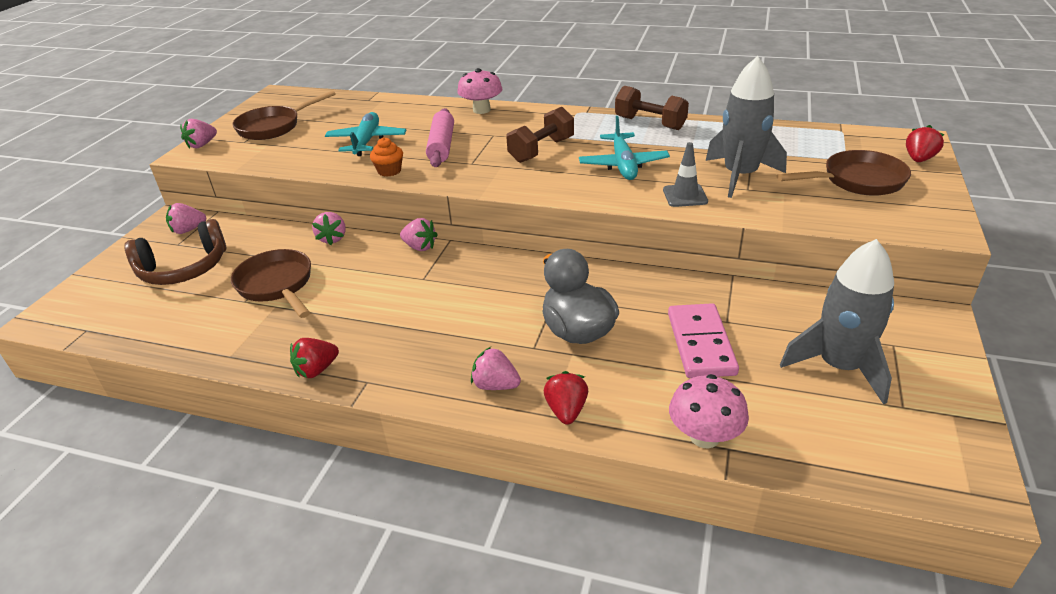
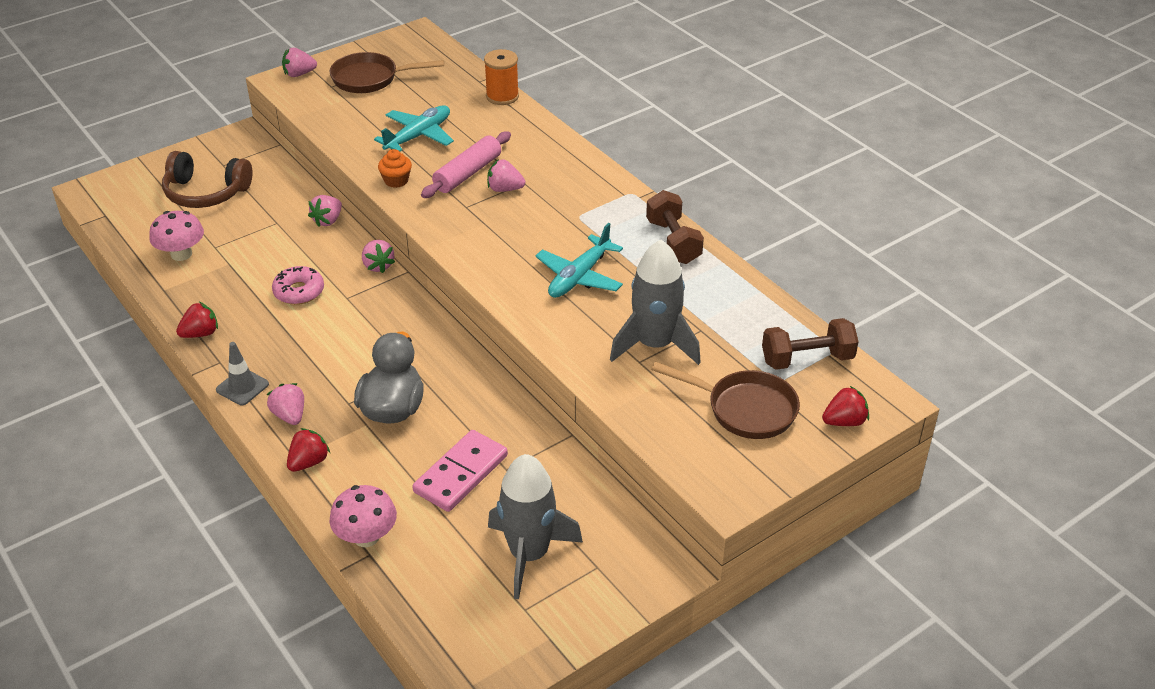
camera: 35 degrees right, 5 degrees up
pink strawberry [166,203,206,234] -> pink strawberry moved to [487,159,526,192]
brown pan [231,249,311,318] -> none
red strawberry [290,338,339,378] -> red strawberry turned 150 degrees clockwise [176,302,218,338]
pink mushroom [457,68,502,114] -> pink mushroom moved to [149,211,204,261]
brown dumbbell [506,107,574,163] -> brown dumbbell moved to [762,318,859,370]
grey traffic cone [663,142,708,207] -> grey traffic cone moved to [216,342,269,405]
none -> pink donut [272,266,324,305]
none -> orange spool [484,49,519,105]

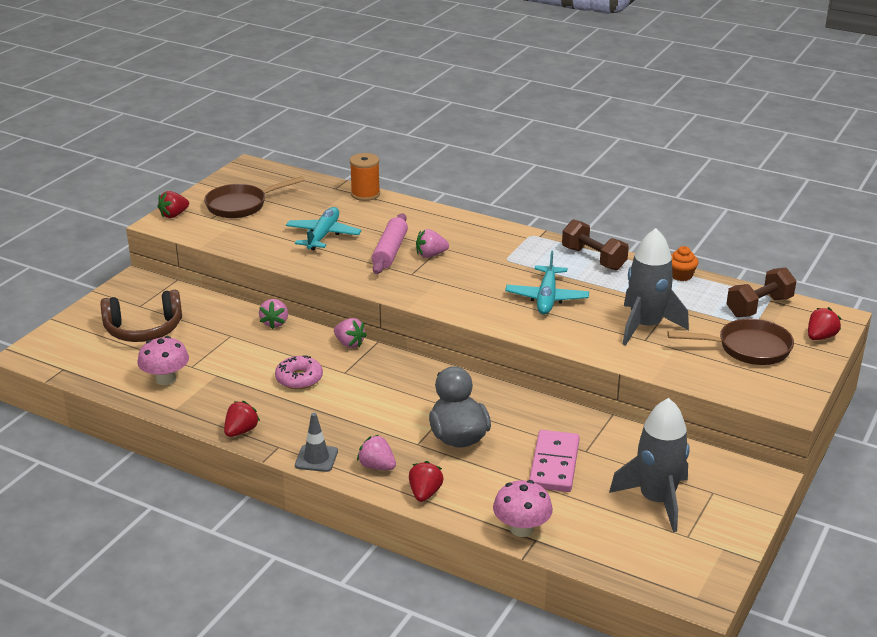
camera: 25 degrees left, 10 degrees down
pink strawberry [282,48,317,77] -> red strawberry [157,191,189,218]
orange cupcake [378,149,412,188] -> orange cupcake moved to [671,246,699,281]

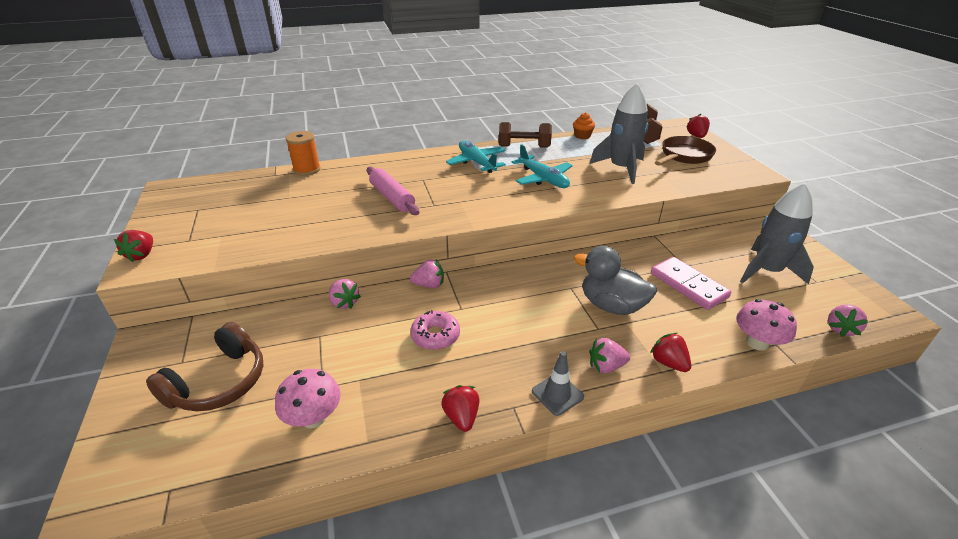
camera: 45 degrees left, 5 degrees up
brown pan [204,176,305,218] -> none
turquoise plane [286,207,362,250] -> turquoise plane moved to [446,141,506,173]
pink strawberry [416,229,449,258] -> pink strawberry moved to [828,304,868,337]

